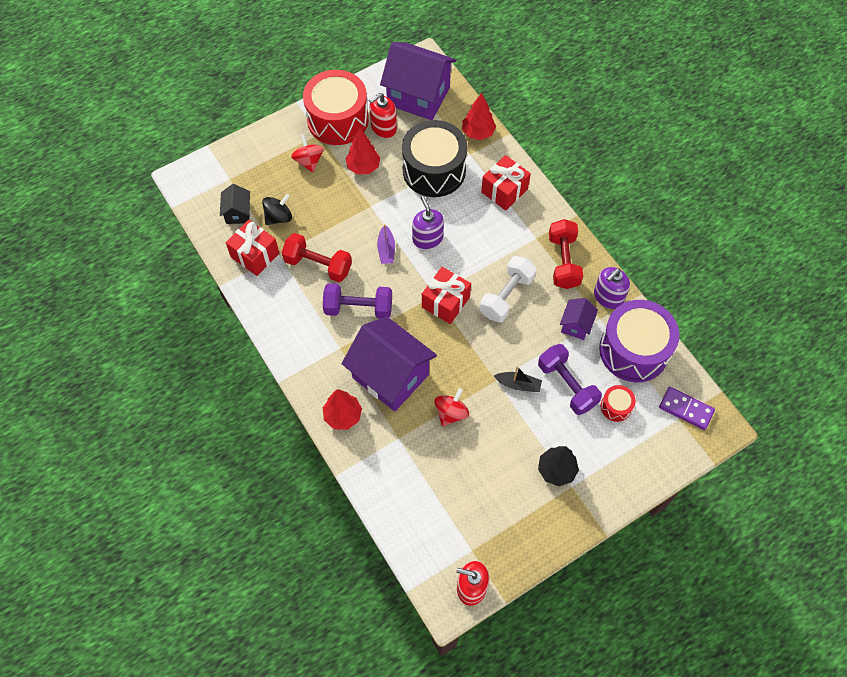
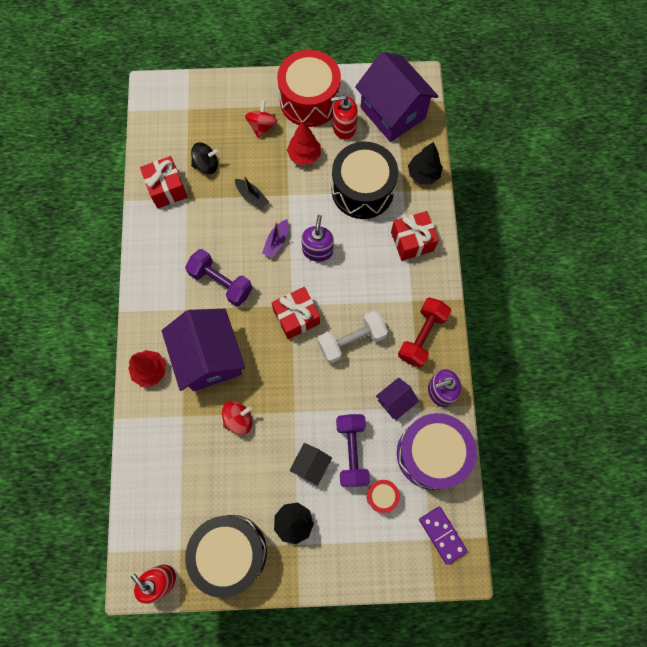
camera: 30 degrees right, 10 degrees up
black house [220,184,250,224] -> black house moved to [290,443,332,486]
red dumbbell [282,233,352,282] -> none
red tree [462,93,496,140] -> black tree [408,142,443,184]
black boat [494,366,542,392] -> black boat moved to [235,176,269,210]
none -> black drum [185,515,267,598]

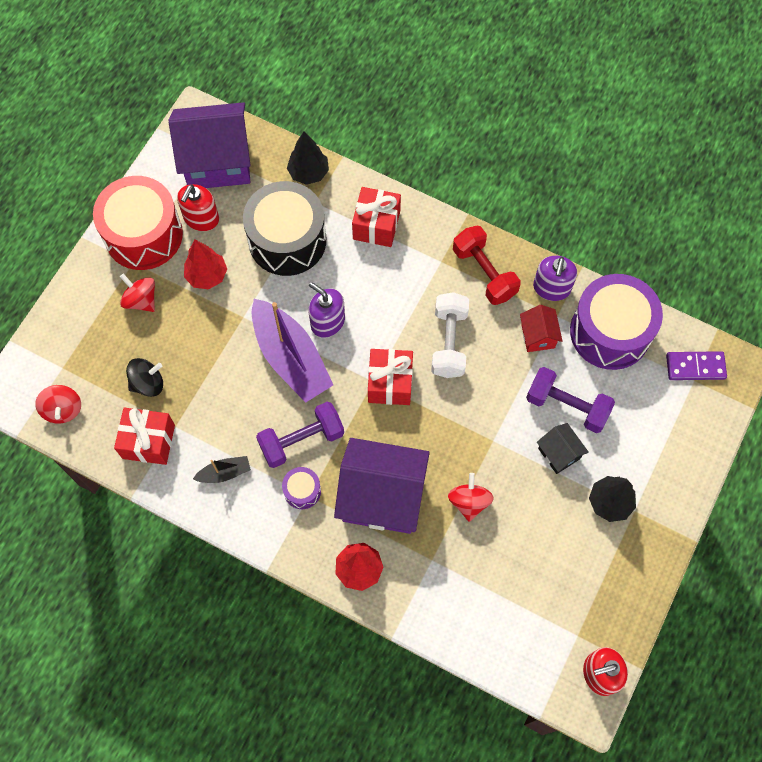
camera: 60 degrees left, 5 degrees down
black drum [185,515,267,598] -> none
black spinning top [191,143,219,174] -> black spinning top turned 45 degrees clockwise [126,358,163,397]
black boat [235,176,269,210] -> black boat moved to [193,456,251,483]
purple boat [262,219,289,258] -> purple boat [252,299,333,403], size x2.20
red drum [366,480,400,513] -> none
purple house [376,378,419,420] -> red house [520,305,563,352]
none -> red spinning top [35,385,81,424]
none -> purple drum [282,467,321,509]

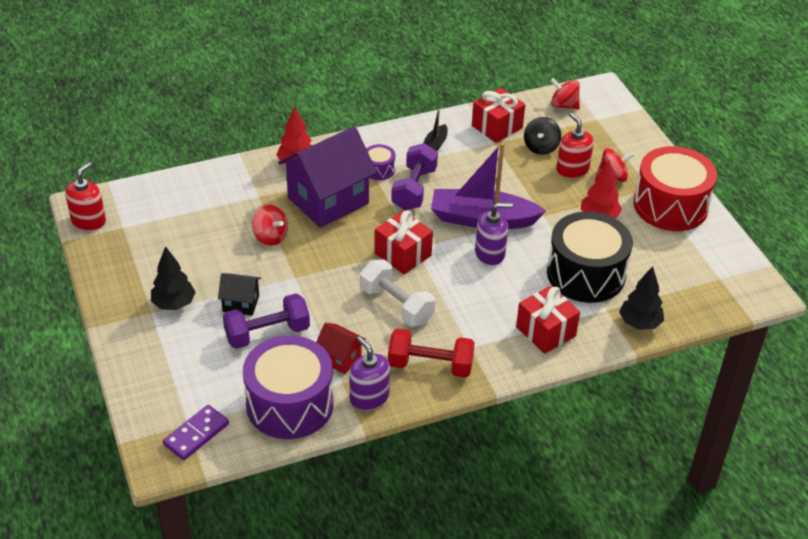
camera: 130 degrees right, 25 degrees down
purple house [168,102,251,188] -> none
red soap dispenser [177,184,219,231] -> red soap dispenser moved to [556,113,594,179]

